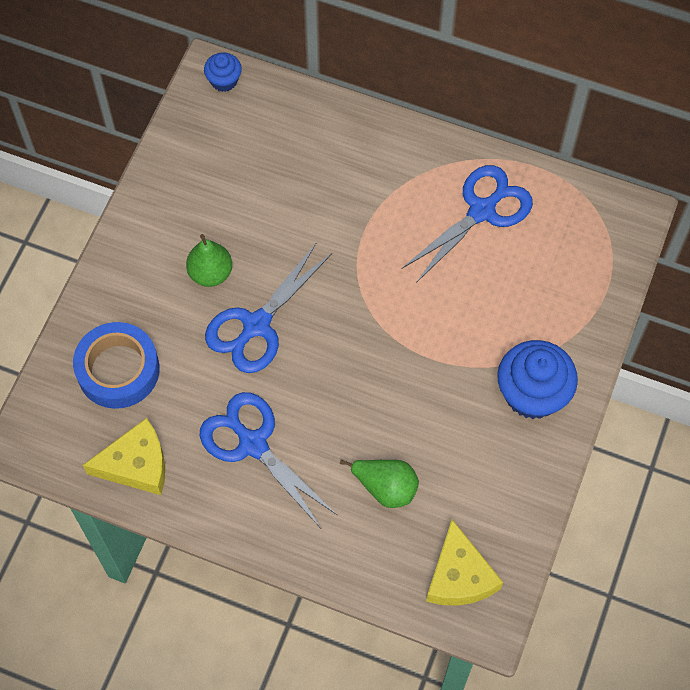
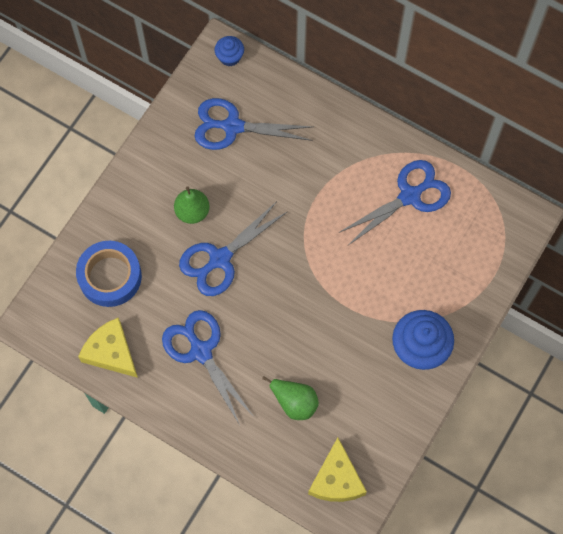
camera: 10 degrees right, 5 degrees up
yellow cheese [83,418,165,495] -> yellow cheese turned 135 degrees counterclockwise [78,317,138,378]
none -> blue scissors [195,98,312,150]

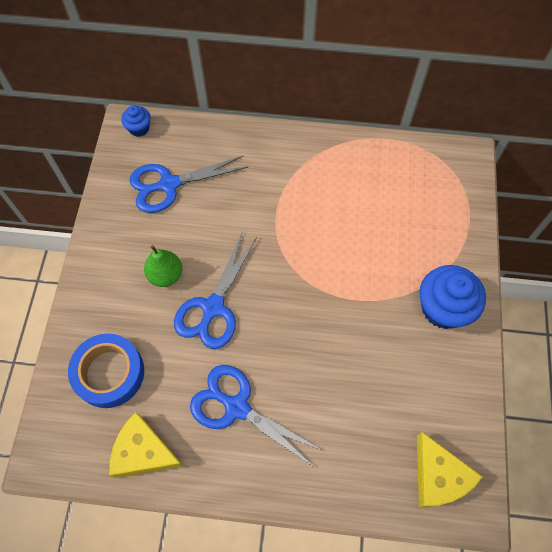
camera: 25 degrees left, 5 degrees down
green pear [262,376,319,420] -> none
blue scissors [339,160,451,245] -> none

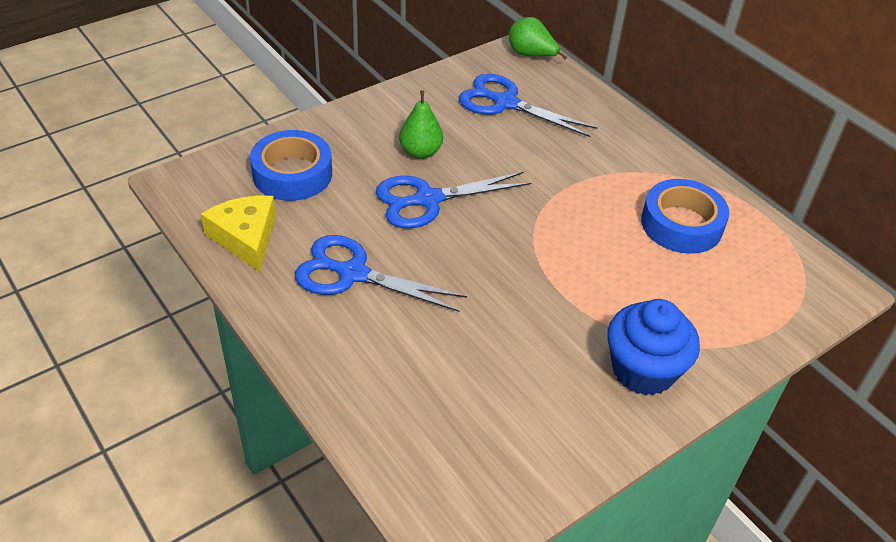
camera: 45 degrees right, 20 degrees down
blue cupcake [121,105,151,137] -> green pear [509,17,567,60]
blue scissors [190,365,323,467] -> blue scissors turned 60 degrees counterclockwise [295,235,467,312]
yellow cheese [417,432,482,507] -> none
none -> blue tape [641,179,729,254]

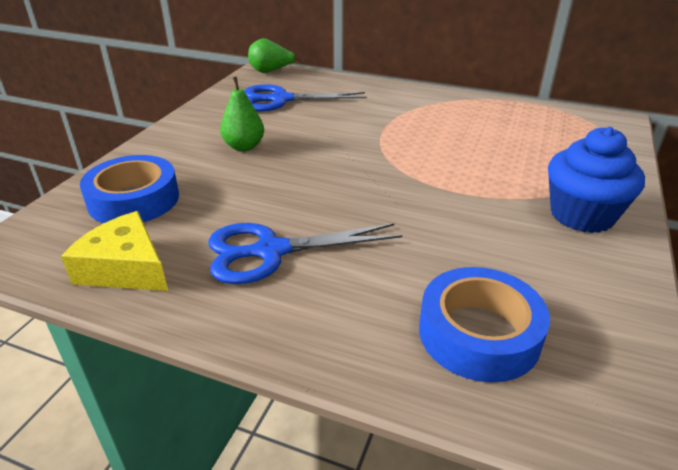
camera: 30 degrees left, 10 degrees down
blue scissors [376,172,531,229] -> none
blue tape [641,179,729,254] -> blue tape moved to [419,267,550,383]

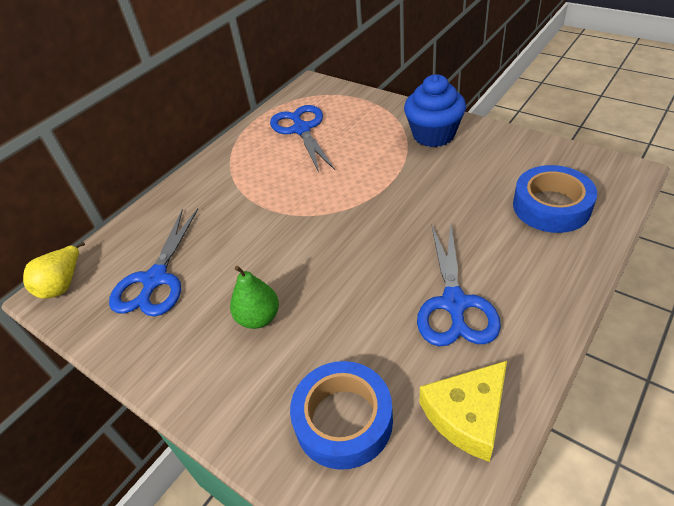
camera: 70 degrees left, 10 degrees up
green pear [248,38,304,73] -> yellow pear [23,242,85,299]
none -> blue scissors [270,105,335,172]

